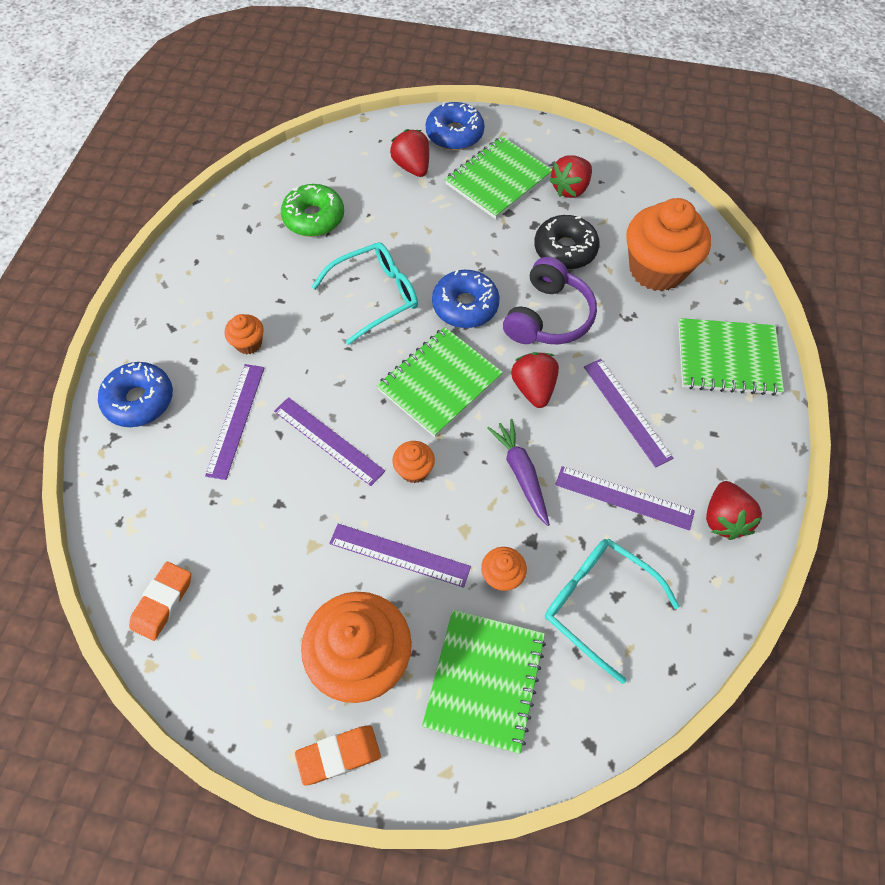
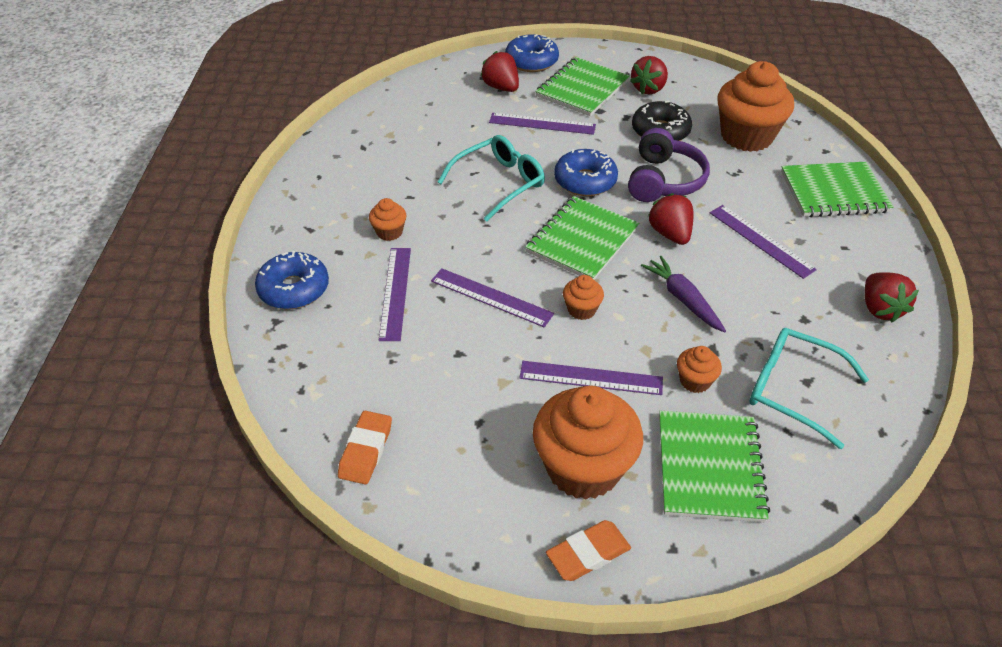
camera: 10 degrees left, 15 degrees down
green donut [281,184,344,237] -> none
purple ruler [555,466,695,530] -> purple ruler moved to [489,113,596,135]

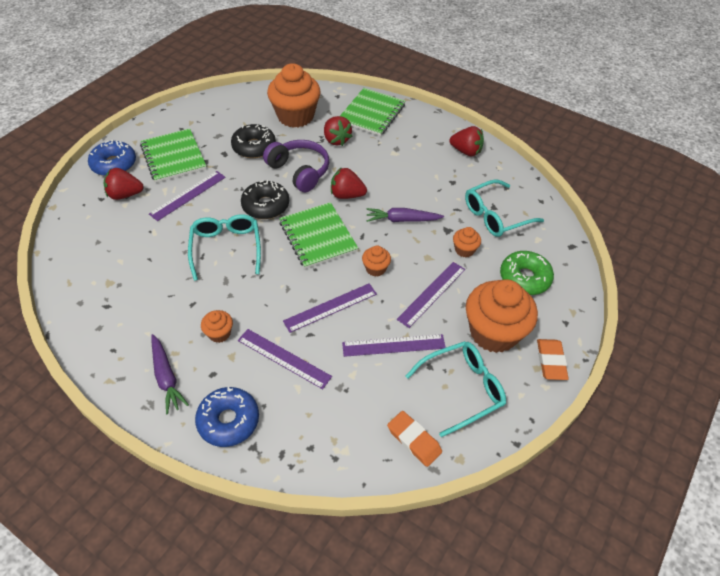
camera: 60 degrees left, 5 degrees up
blue donut [554,149,618,196] -> black donut [241,180,289,219]
red strawberry [630,56,668,94] -> red strawberry moved to [324,116,352,146]
green notebook [659,411,770,522] -> green donut [500,251,554,295]
purple ruler [710,205,817,279] -> purple ruler moved to [342,334,446,357]
none -> purple carrot [151,334,189,414]
none -> turquoise glasses [405,341,506,437]

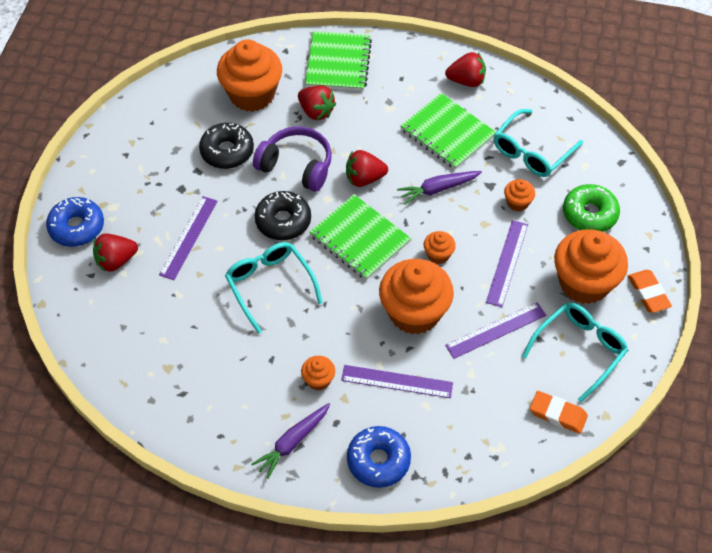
camera: 20 degrees left, 5 degrees up
green notebook [140,128,207,183] -> green notebook moved to [400,93,496,170]
purple carrot [151,334,189,414] -> purple carrot turned 90 degrees clockwise [251,403,330,479]
purple ruler [283,283,377,333] -> orange cupcake [379,259,454,335]

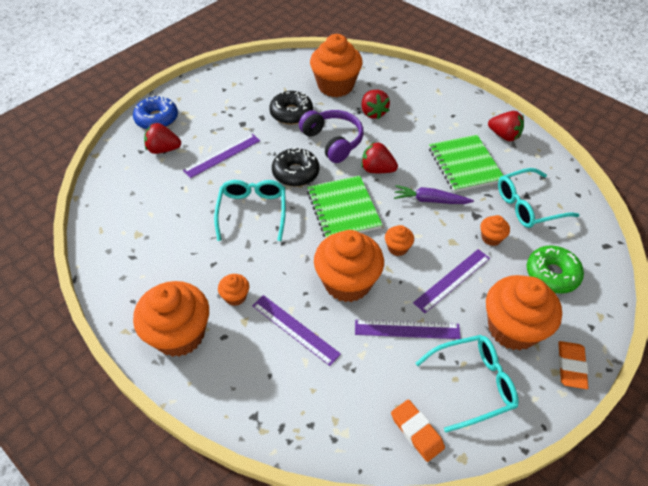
camera: 30 degrees right, 5 degrees down
purple carrot [251,403,330,479] -> orange cupcake [133,281,209,357]
green notebook [305,31,372,91] -> none
blue donut [347,426,411,488] -> none

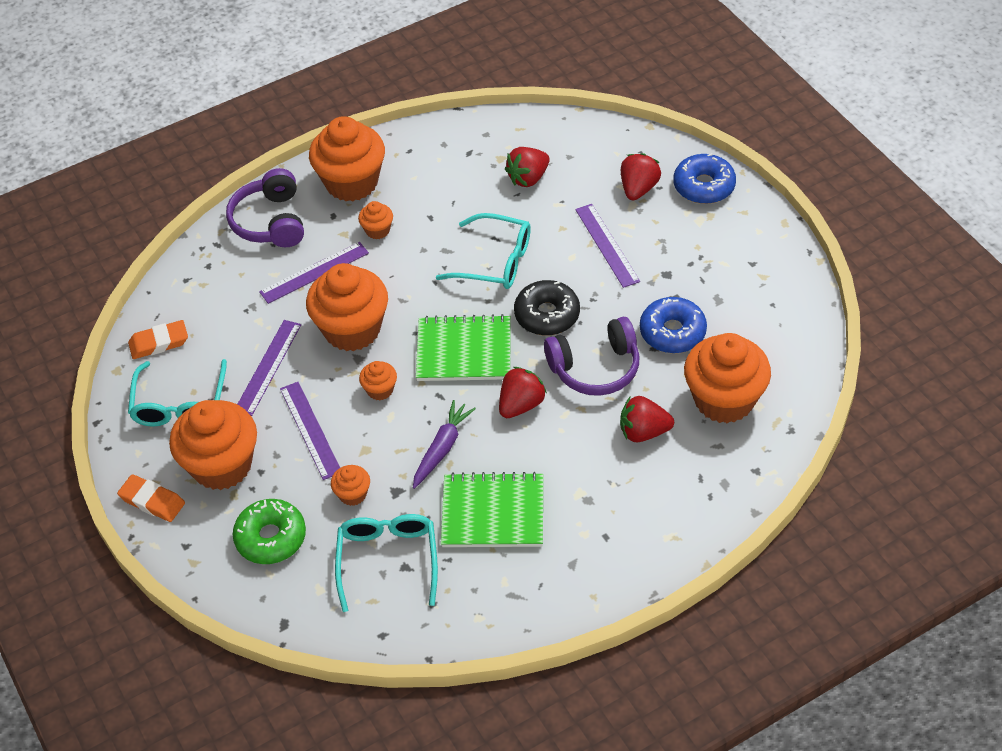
camera: 110 degrees right, 0 degrees up
black donut [269,91,313,125] -> blue donut [640,297,707,353]
red strawberry [488,111,524,141] -> red strawberry moved to [505,147,550,187]
none -> purple headphones [226,168,304,247]

